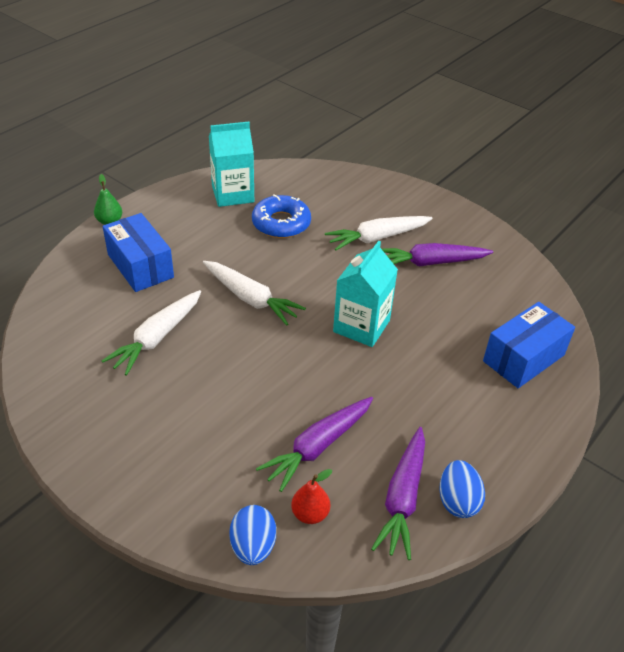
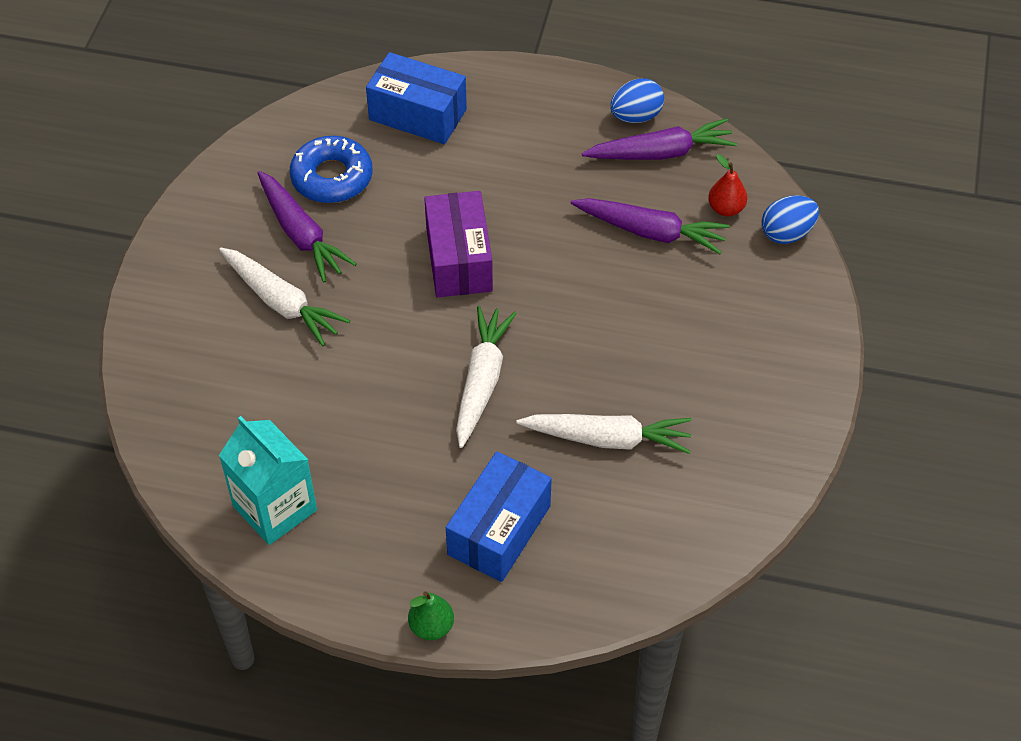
camera: 115 degrees left, 10 degrees up
blue donut [252,195,311,238] -> blue donut moved to [290,136,373,203]
turquoise carton [333,241,398,347] -> purple box [424,191,493,297]

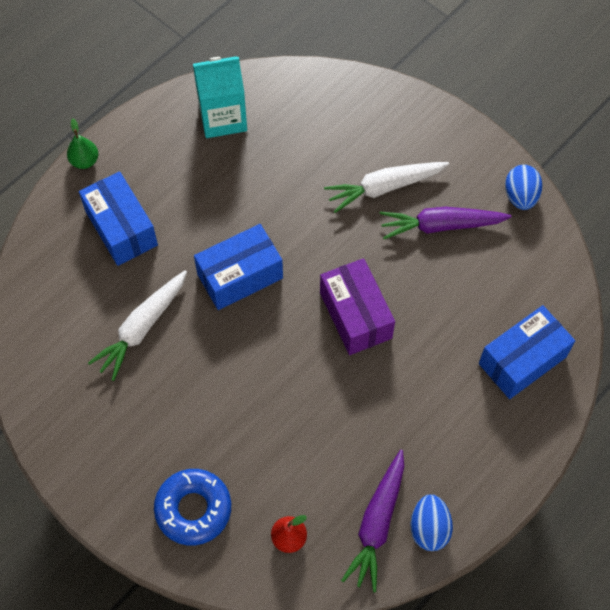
camera: 120 degrees right, 10 degrees up
blue donut [290,136,373,203] -> blue donut moved to [154,469,231,545]
purple box [424,191,493,297] -> purple box turned 45 degrees clockwise [320,258,395,355]
white carrot [456,306,517,448] -> blue box [194,224,283,310]
purple carrot [571,198,730,254] -> none
blue egg [761,195,819,244] -> blue egg moved to [505,165,543,210]

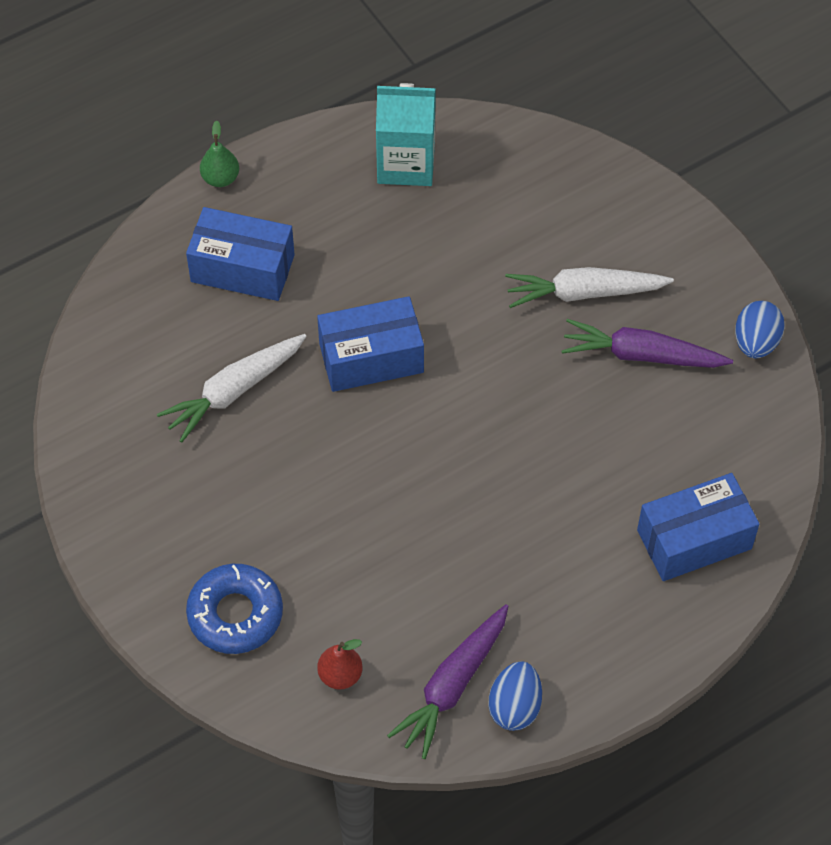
camera: 15 degrees right, 5 degrees down
blue box [79,171,158,266] -> blue box turned 60 degrees counterclockwise [186,207,295,301]
purple box [320,258,395,355] -> none

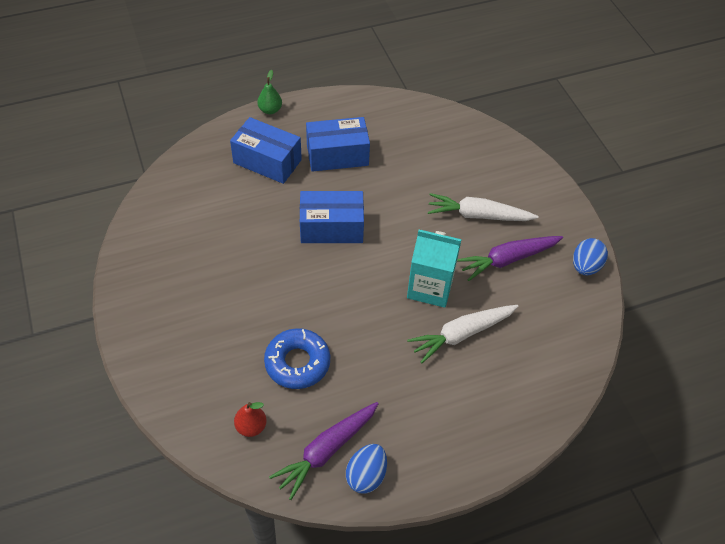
camera: 10 degrees right, 5 degrees down
white carrot [157,334,307,443] -> white carrot moved to [407,305,519,363]
blue donut [186,564,283,654] -> blue donut moved to [264,328,330,389]
turquoise carton [376,83,436,186] -> turquoise carton moved to [407,230,462,308]
purple carrot [562,319,733,368] -> purple carrot turned 45 degrees counterclockwise [457,236,563,281]
blue box [637,473,759,581] -> blue box moved to [306,117,370,172]

